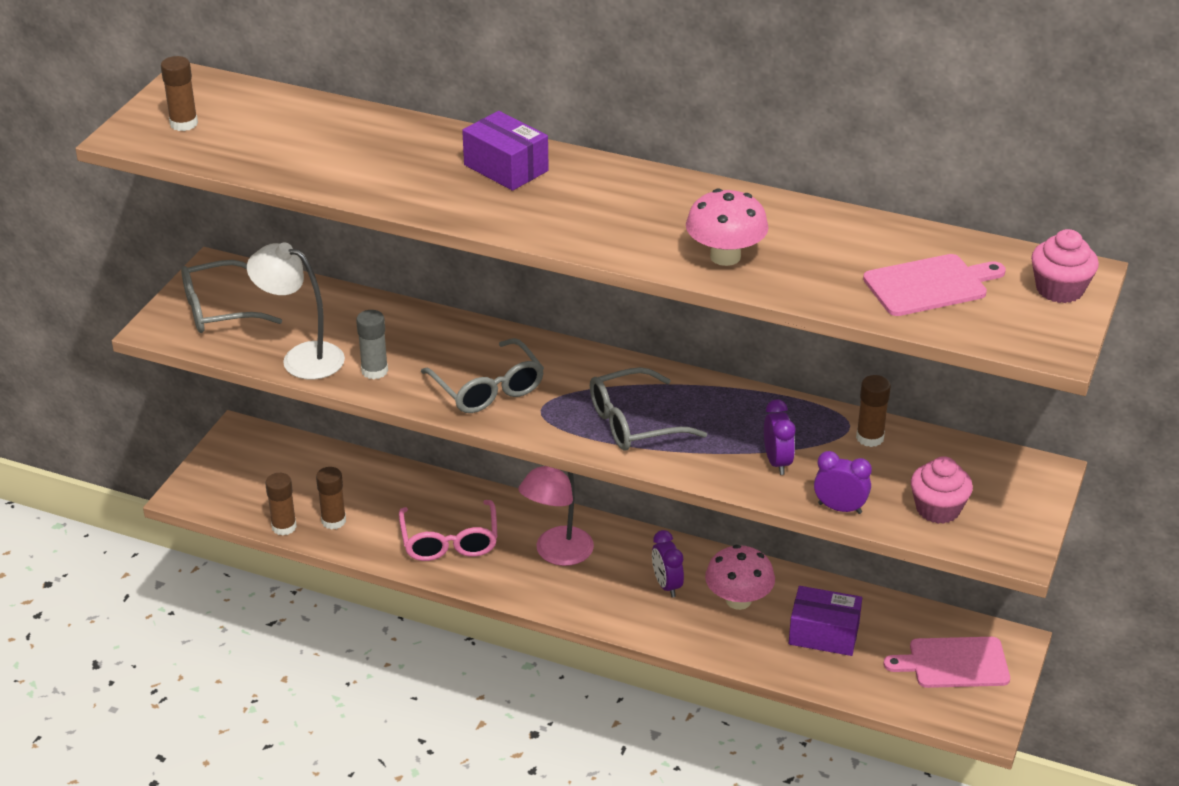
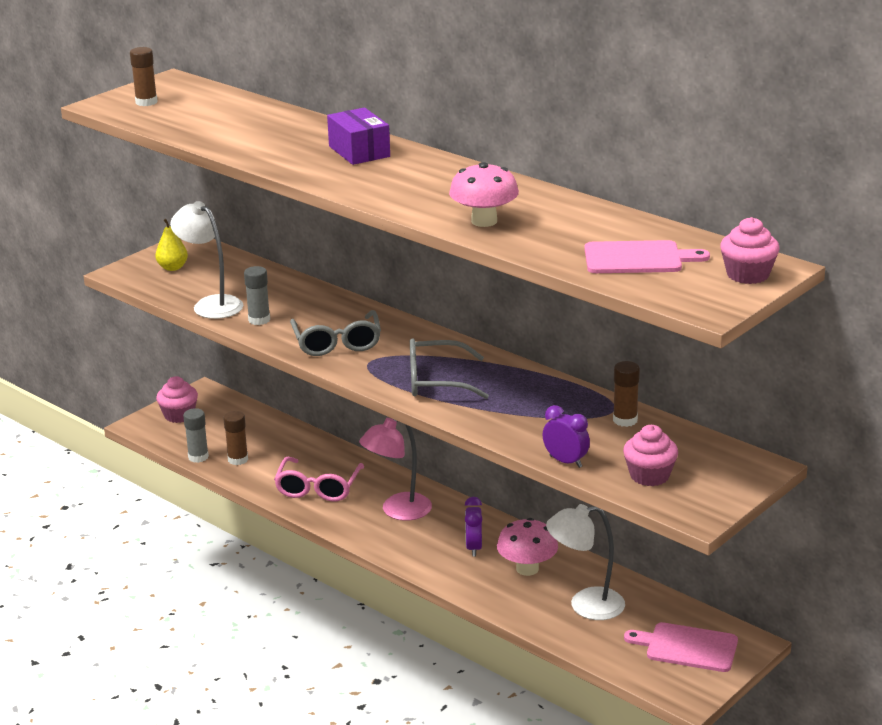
camera: 20 degrees right, 10 degrees down
grey glasses [181,260,282,333] -> yellow pear [155,219,188,271]
brown glue stick [265,473,297,535] -> grey glue stick [183,408,209,463]
purple clock [764,399,795,475] -> none
purple box [789,586,862,656] -> white lamp [546,504,625,620]
none -> pink cupcake [156,376,198,423]

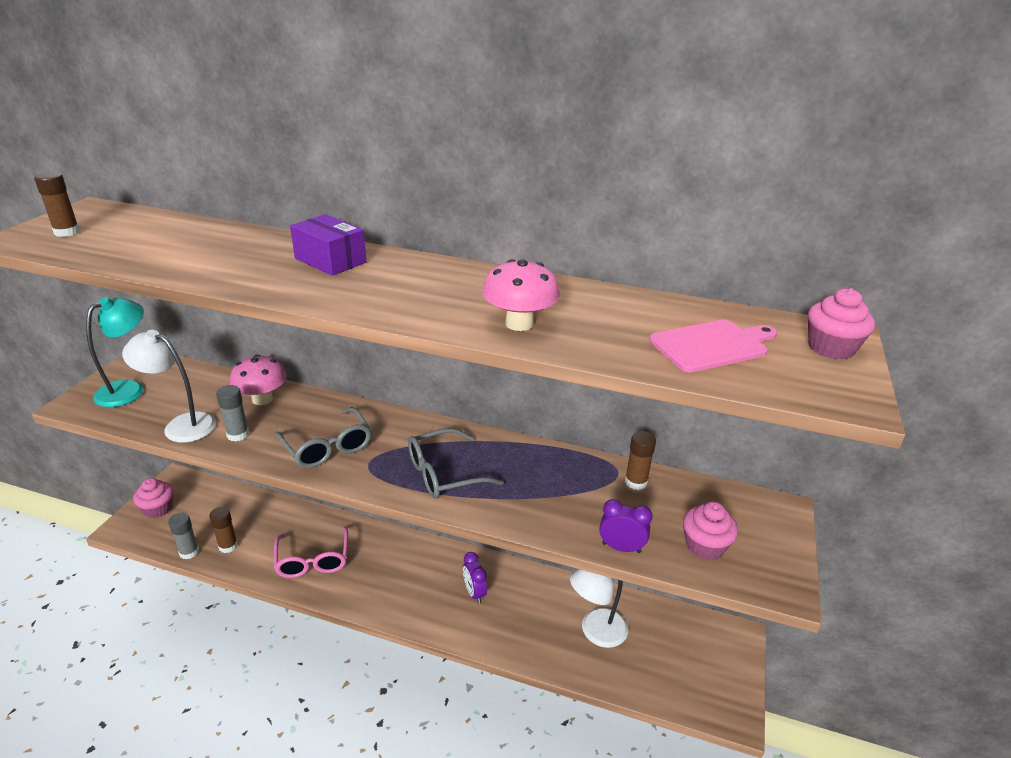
camera: 25 degrees left, 5 degrees up
yellow pear [155,219,188,271] -> turquoise lamp [86,297,144,407]
pink lamp [359,418,432,521] -> none
pink mushroom [497,518,558,576] -> pink mushroom moved to [230,354,287,405]
pink cutting board [624,622,738,672] -> none

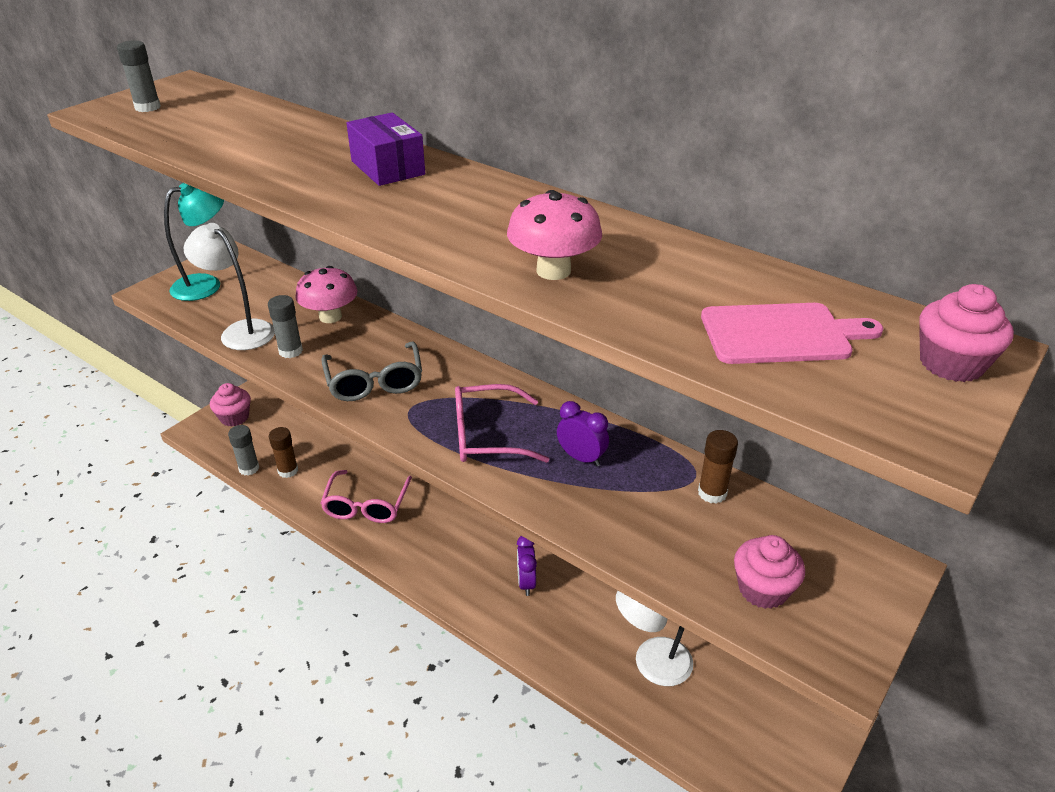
camera: 20 degrees right, 5 degrees up
brown glue stick [34,172,80,237] -> grey glue stick [117,40,161,112]
grey glasses [408,428,504,498] -> pink glasses [455,384,550,463]
purple clock [599,499,653,553] -> purple clock moved to [557,401,609,466]

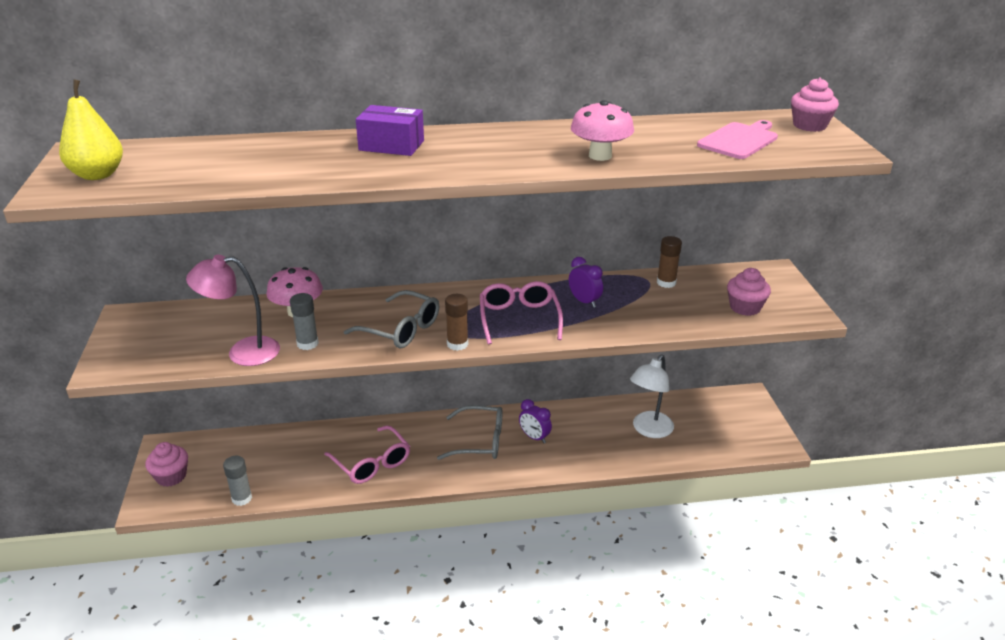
camera: 45 degrees left, 5 degrees down
grey glue stick [117,40,161,112] -> yellow pear [59,79,123,180]
turquoise lamp [164,183,224,301] -> none
white lamp [184,223,275,350] -> pink lamp [186,255,280,366]
brown glue stick [269,427,298,478] -> brown glue stick moved to [445,294,468,351]
pink glasses [455,384,550,463] -> pink glasses turned 135 degrees clockwise [480,281,563,345]
purple clock [557,401,609,466] -> purple clock turned 60 degrees clockwise [569,257,603,308]
none -> grey glasses [437,405,502,460]

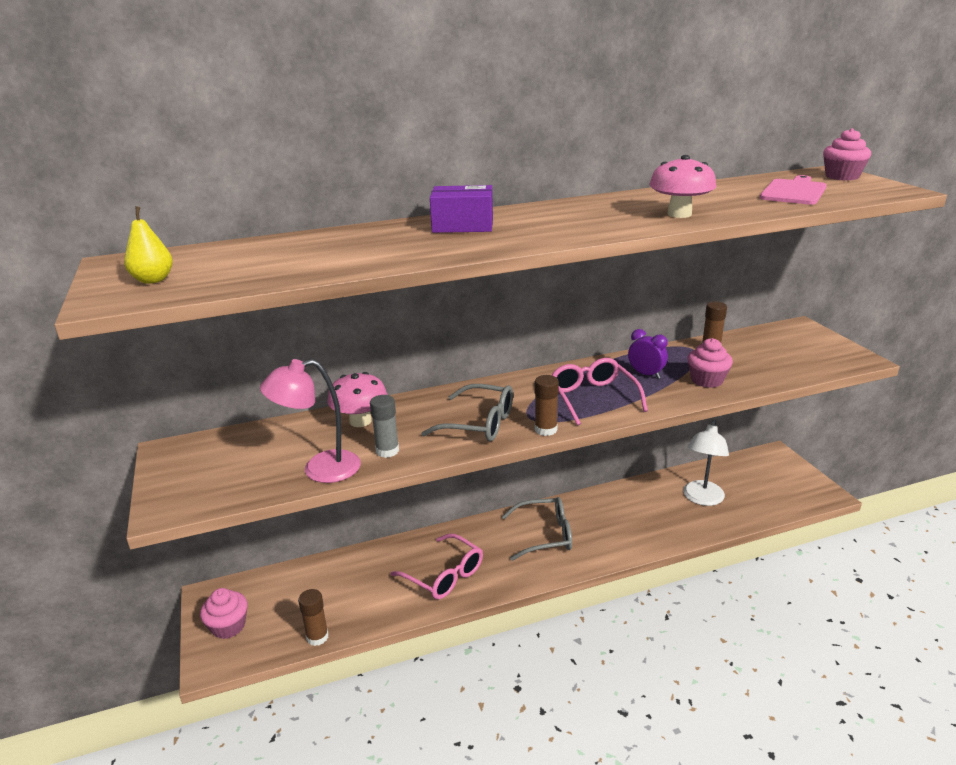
camera: 10 degrees left, 5 degrees down
yellow pear [59,79,123,180] -> yellow pear [124,206,173,284], size x0.66
grey glue stick [223,456,252,506] -> brown glue stick [298,589,329,646]
purple clock [519,399,552,443] -> none
pink cupcake [727,268,771,316] -> pink cupcake moved to [687,338,733,388]

